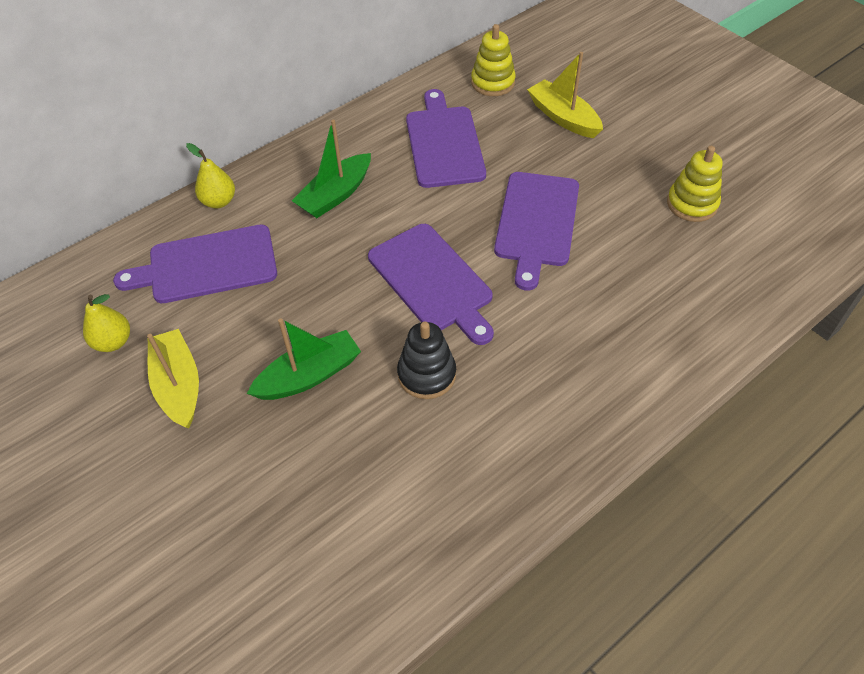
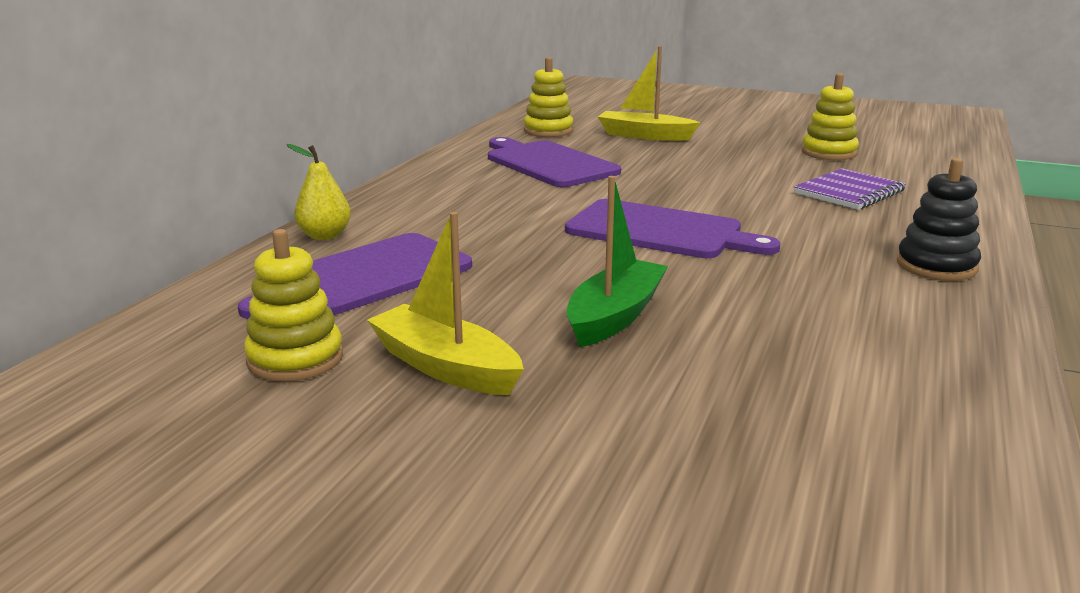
camera: 30 degrees left, 30 degrees down
yellow pear [83,294,130,352] -> yellow stacking toy [244,229,343,382]
green boat [292,120,371,218] -> none
black stacking toy [397,321,456,399] -> black stacking toy moved to [897,158,981,281]
purple cutting board [494,172,579,291] -> none
none -> purple notebook [794,168,906,210]

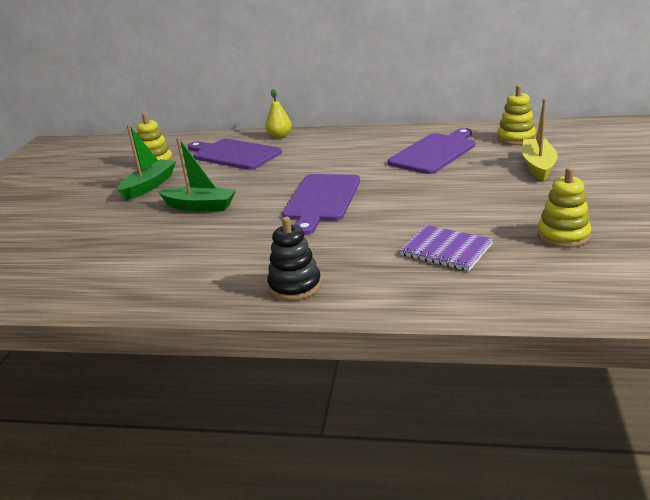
camera: 80 degrees right, 5 degrees up
yellow boat [367,212,524,395] -> green boat [118,125,176,200]

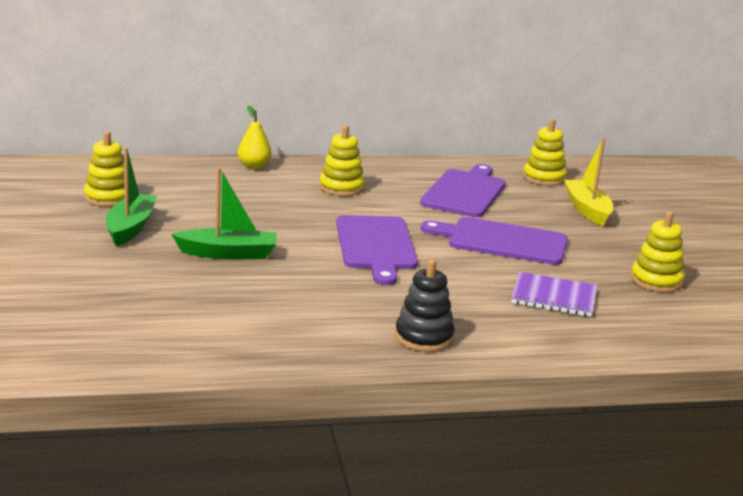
camera: 25 degrees left, 5 degrees down
purple cutting board [188,139,282,170] -> purple cutting board moved to [421,217,568,265]
none -> yellow stacking toy [319,125,365,196]

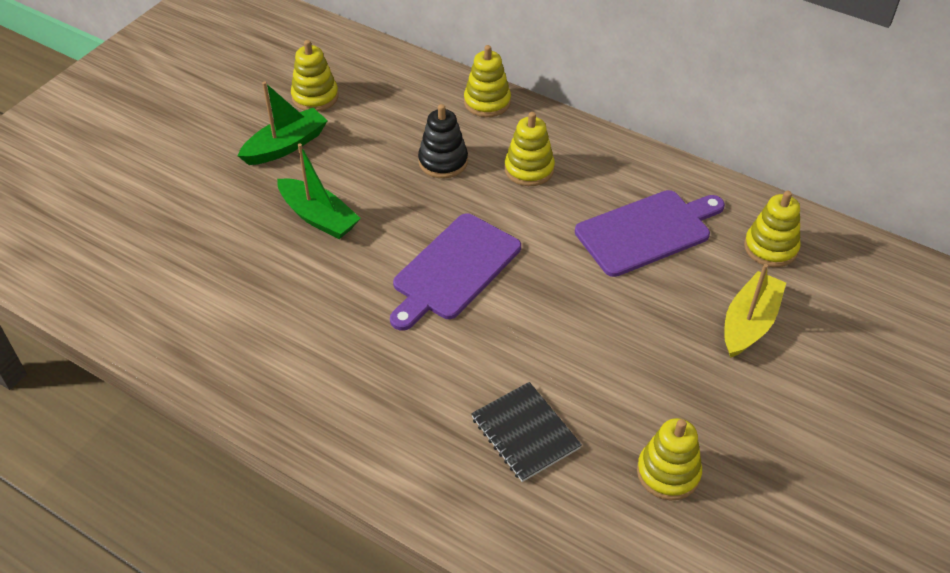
camera: 45 degrees right, 25 degrees up
yellow pear [238,106,272,169] -> yellow stacking toy [464,45,511,117]
black stacking toy [395,259,455,352] -> black stacking toy moved to [418,104,468,178]
purple cutting board [421,217,568,265] -> none
purple notebook [511,272,597,317] -> black notebook [471,382,582,482]

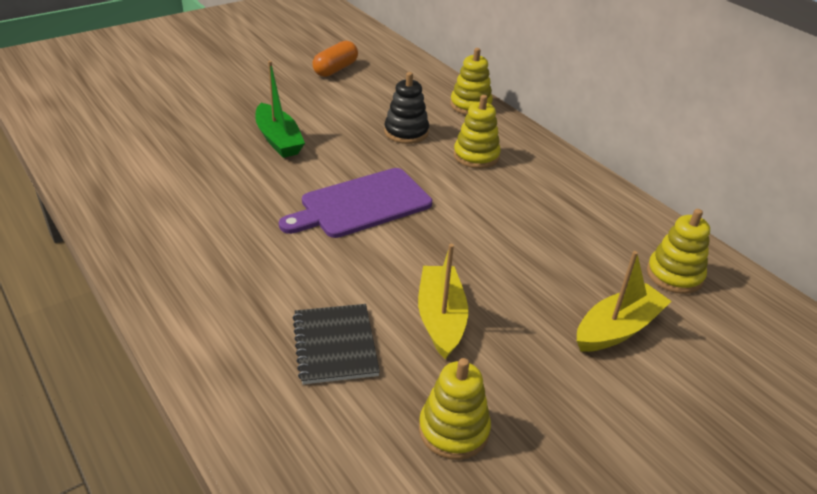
camera: 20 degrees right, 10 degrees down
green boat [238,81,328,165] -> none
yellow stacking toy [291,40,339,111] -> orange capsule [312,41,358,77]
purple cutting board [575,190,725,277] -> none
none -> yellow boat [418,244,468,360]

